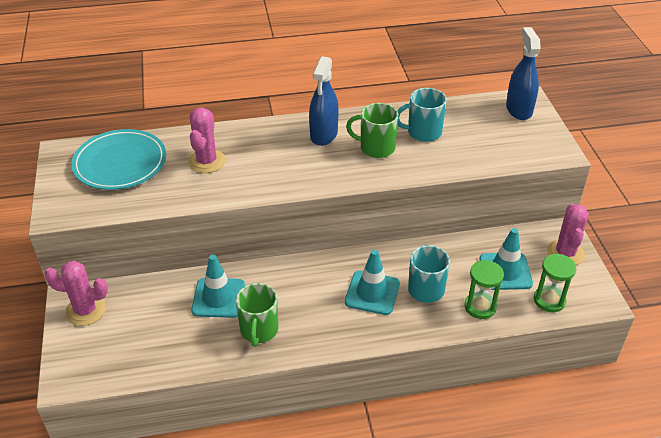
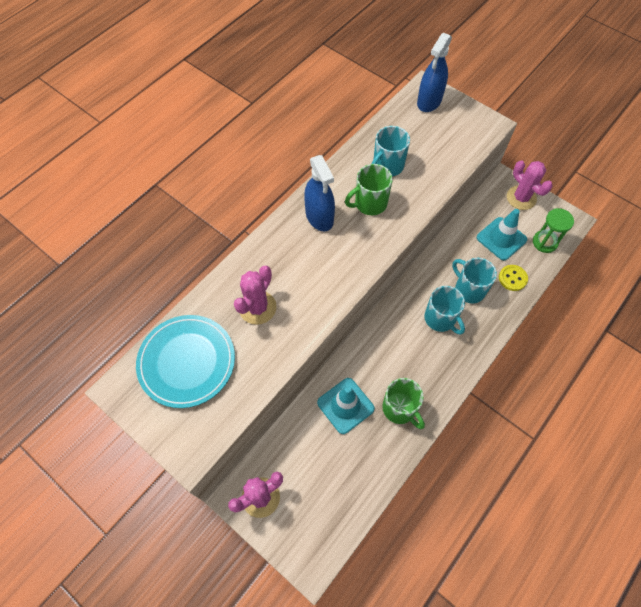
camera: 40 degrees left, 20 degrees up
pink cactus [188,107,226,173] -> pink cactus turned 60 degrees clockwise [234,266,277,325]
turquoise traffic cone [345,249,400,315] -> turquoise mug [424,286,465,335]
green hourglass [464,260,504,319] -> yellow button [499,265,528,291]
blue spray bottle [506,27,541,120] -> blue spray bottle turned 105 degrees counterclockwise [417,33,452,112]

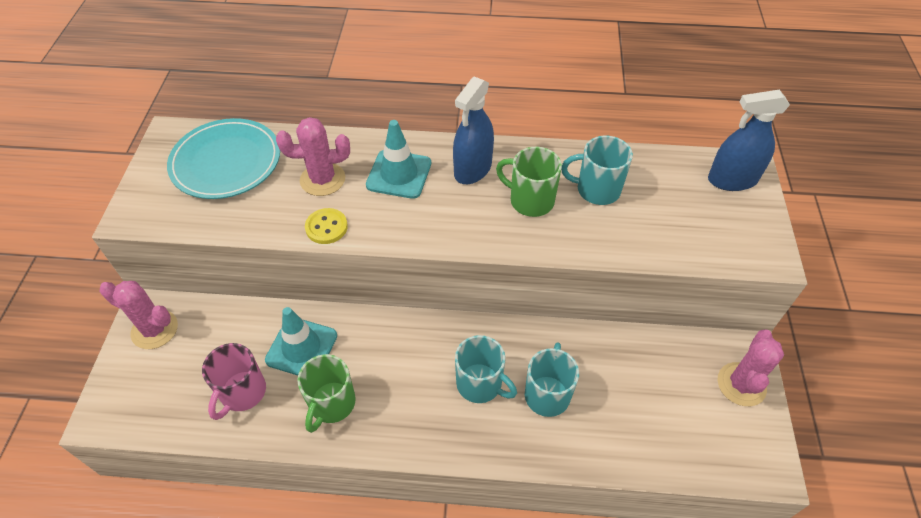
camera: 55 degrees right, 10 degrees down
turquoise mug [424,286,465,335] -> turquoise mug turned 75 degrees counterclockwise [455,335,517,403]
turquoise traffic cone [477,209,527,260] -> turquoise traffic cone moved to [366,120,431,199]
yellow button [499,265,528,291] -> yellow button moved to [305,208,348,244]
green hourglass [533,208,574,253] -> none
none -> pink mug [202,343,266,420]

